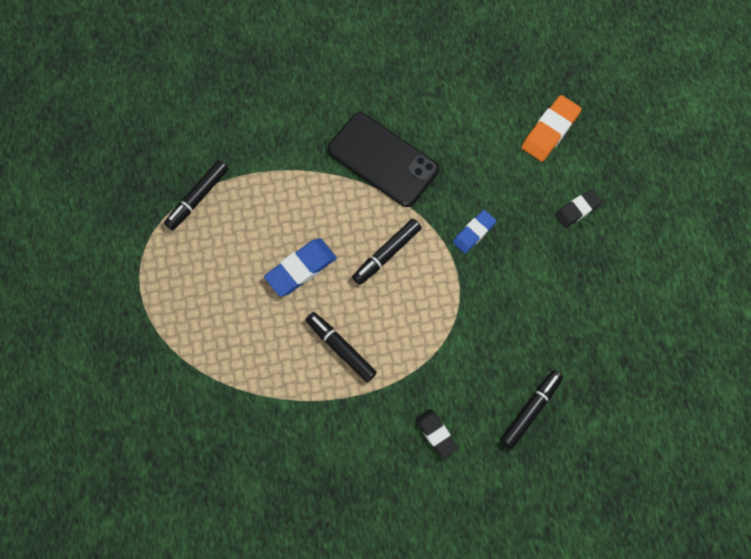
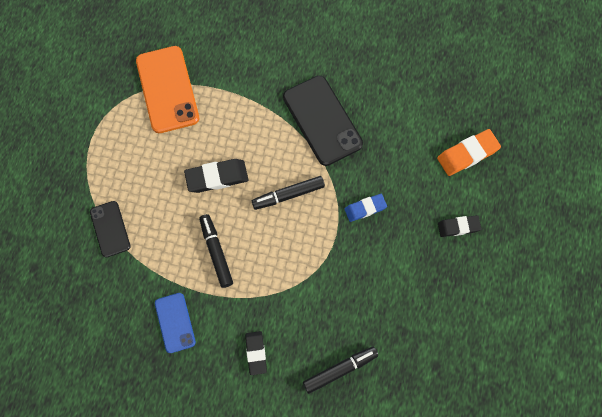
camera: 25 degrees right, 0 degrees up
black marker [164,160,229,230] -> orange phone [136,46,199,133]
blue eraser [264,239,337,296] -> black eraser [184,159,249,193]
none -> black phone [90,201,131,257]
none -> blue phone [155,293,196,353]

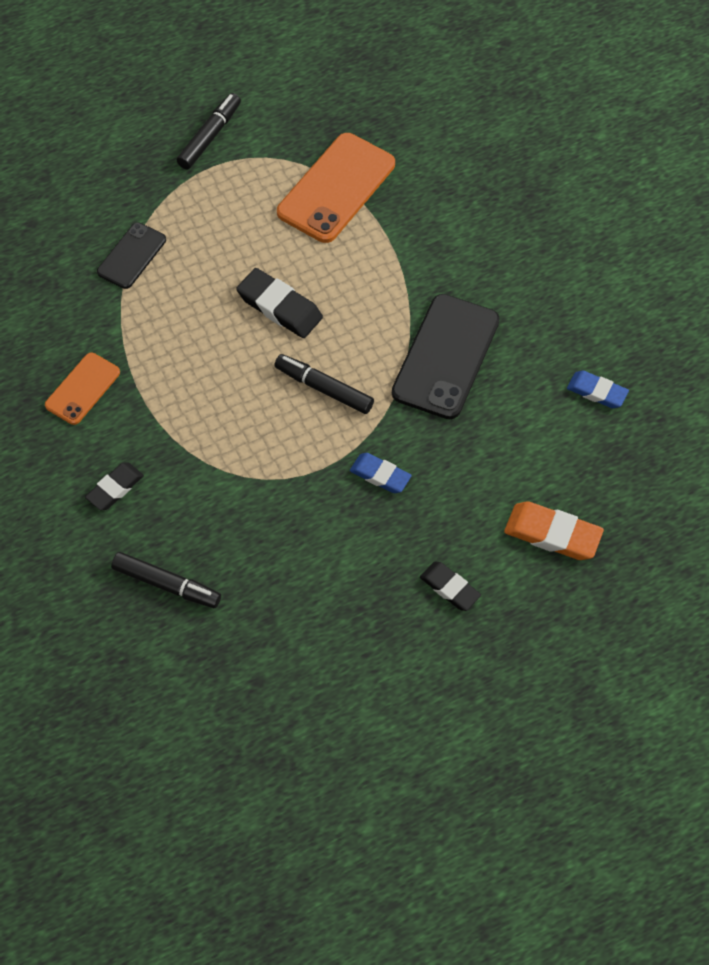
camera: 50 degrees right, 10 degrees down
blue phone [155,293,196,353] -> orange phone [45,353,120,425]
black marker [199,214,233,288] -> black marker moved to [177,93,241,170]
none -> blue eraser [567,370,629,408]

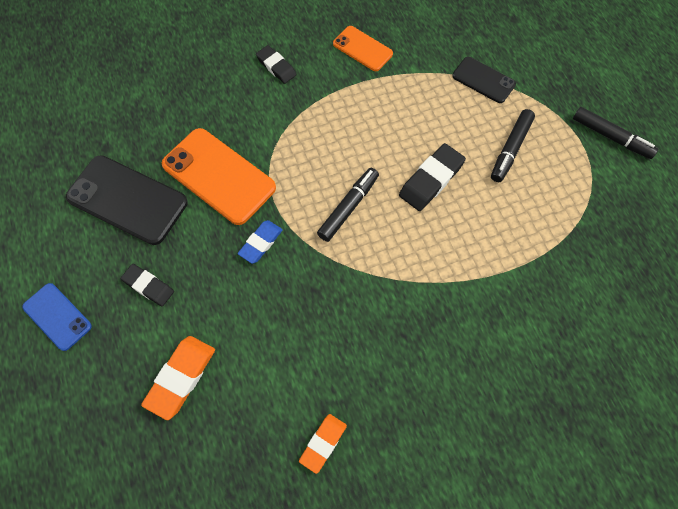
camera: 95 degrees right, 5 degrees up
black marker [111,552,221,608] -> black marker moved to [491,109,535,182]
orange phone [277,133,395,243] -> orange phone moved to [162,128,276,225]
black phone [392,294,500,419] -> black phone moved to [66,155,188,245]
black eraser [420,562,481,611] -> black eraser turned 75 degrees clockwise [121,264,174,306]
blue eraser [567,370,629,408] -> orange eraser [299,414,347,474]
none -> blue phone [22,283,92,351]

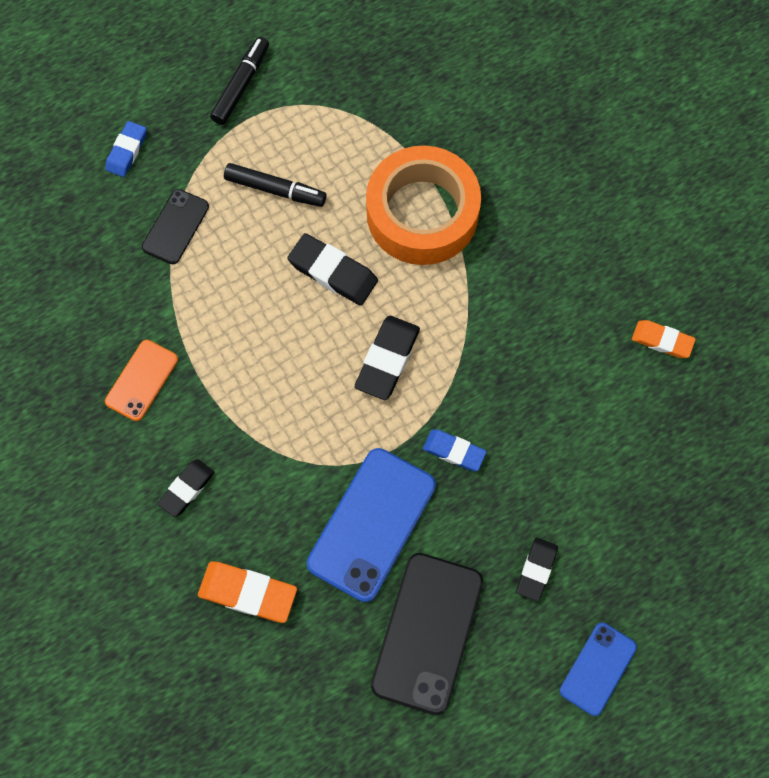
camera: 100 degrees left, 5 degrees up
orange eraser [141,336,215,420] -> orange eraser moved to [198,561,297,623]
orange phone [162,128,276,225] -> blue phone [307,448,436,602]
black marker [317,168,379,242] -> black eraser [355,316,420,400]
none -> blue eraser [106,121,147,177]
none -> orange tape [366,145,481,265]

